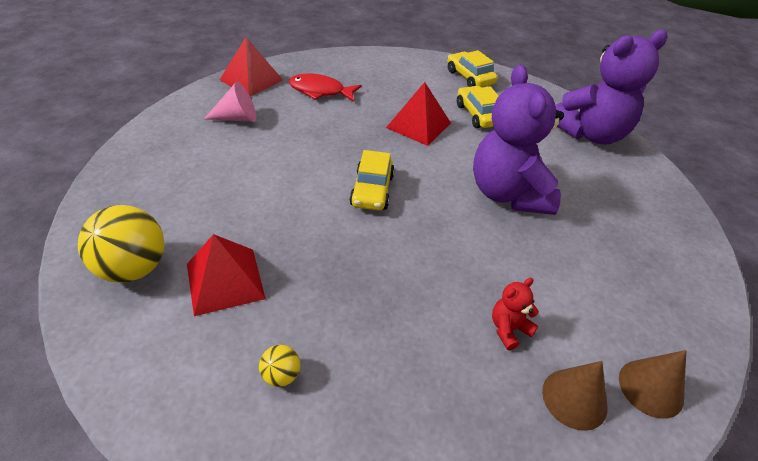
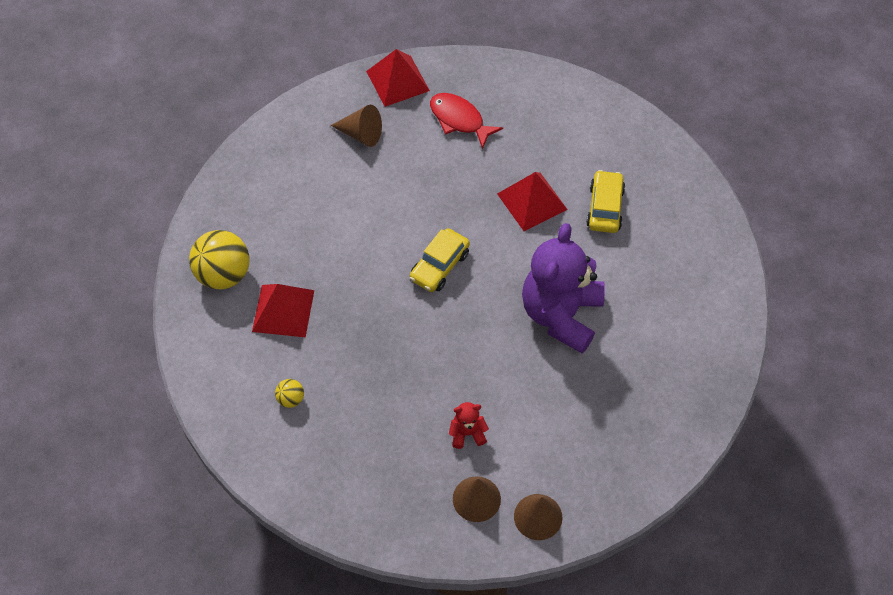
camera: 30 degrees right, 15 degrees up
pink cone [204,82,256,122] -> brown cone [331,105,382,147]
yellow car [448,50,497,87] -> none
purple teddy bear [556,30,668,145] -> none

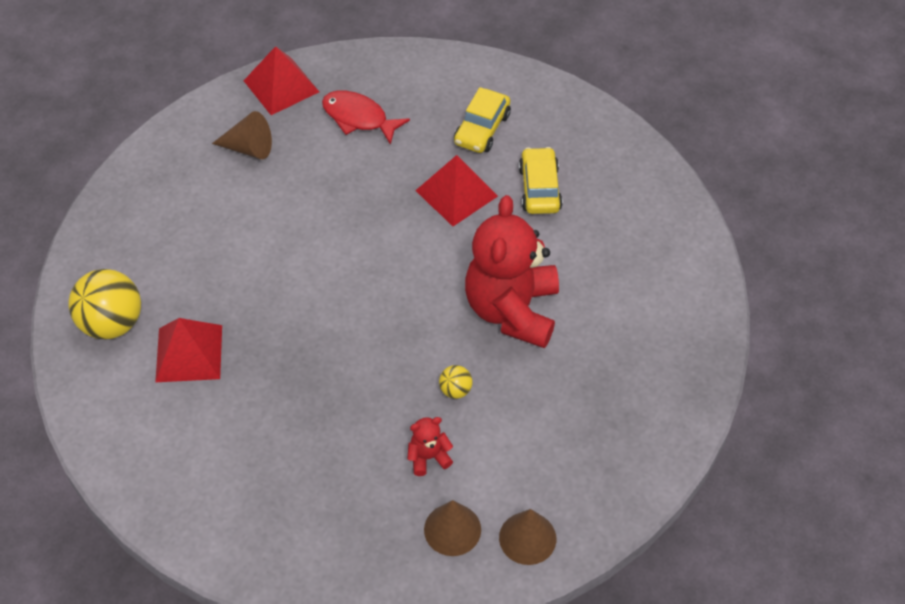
camera: 10 degrees left, 5 degrees down
yellow ball [275,379,304,408] -> yellow ball moved to [439,365,473,399]
yellow car [410,228,470,292] -> yellow car moved to [454,87,511,153]
purple teddy bear [522,223,605,353] -> red teddy bear [465,195,559,348]

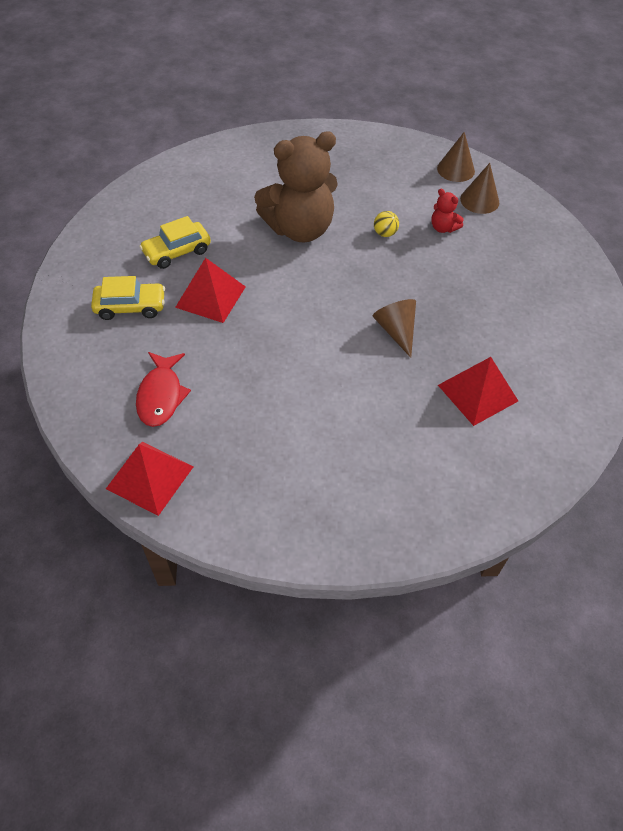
camera: 120 degrees left, 0 degrees up
yellow ball [68,269,141,339] -> none
brown cone [212,111,272,159] -> brown cone moved to [373,299,416,358]
red teddy bear [465,195,559,348] -> brown teddy bear [254,131,338,242]

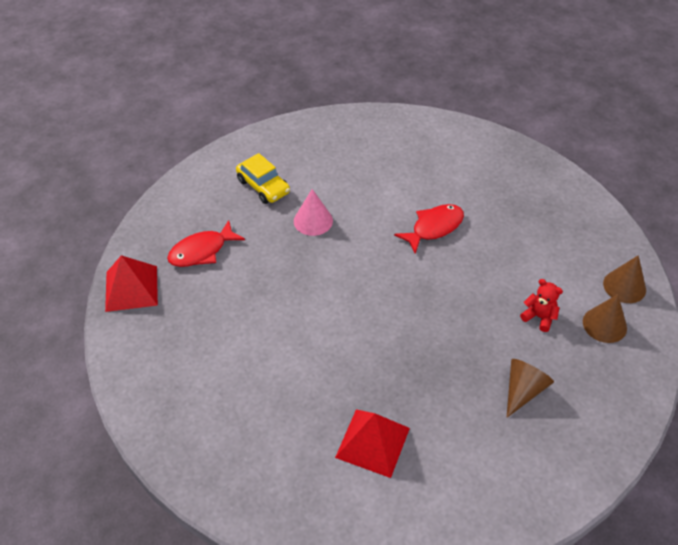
camera: 55 degrees right, 5 degrees down
yellow car [139,216,211,269] -> none
red pyramid [175,258,246,323] -> pink cone [294,189,333,236]
brown teddy bear [254,131,338,242] -> red fish [394,204,464,254]
brown cone [373,299,416,358] -> brown cone moved to [507,359,554,418]
yellow ball [374,211,399,237] -> none
red teddy bear [431,189,464,233] -> red teddy bear turned 120 degrees clockwise [520,279,563,332]

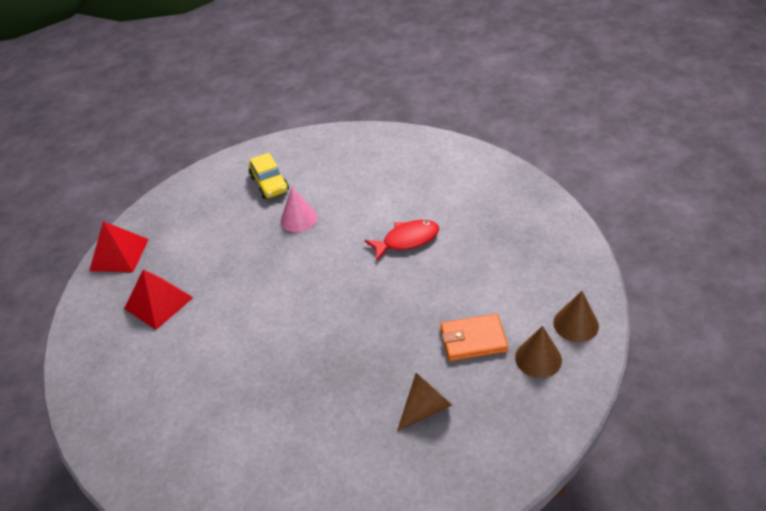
camera: 20 degrees right, 5 degrees down
red fish [167,220,245,267] -> none
red pyramid [335,409,410,478] -> red pyramid moved to [124,269,193,330]
red teddy bear [520,279,563,332] -> orange wallet [441,314,508,361]

